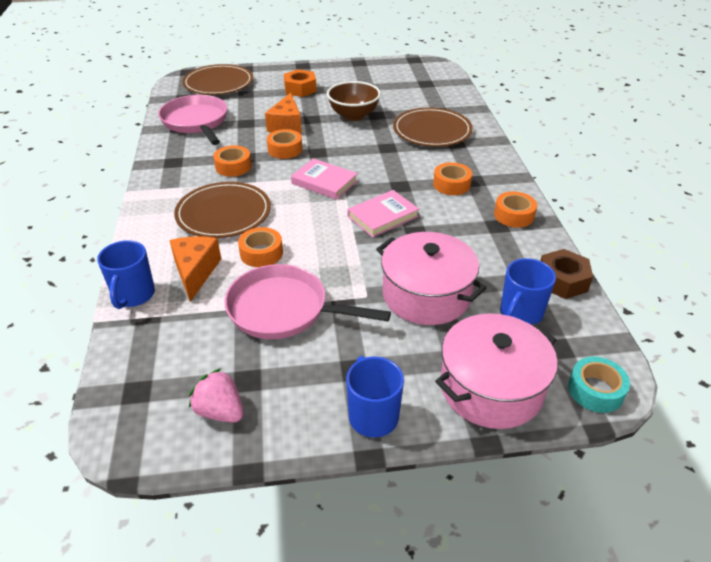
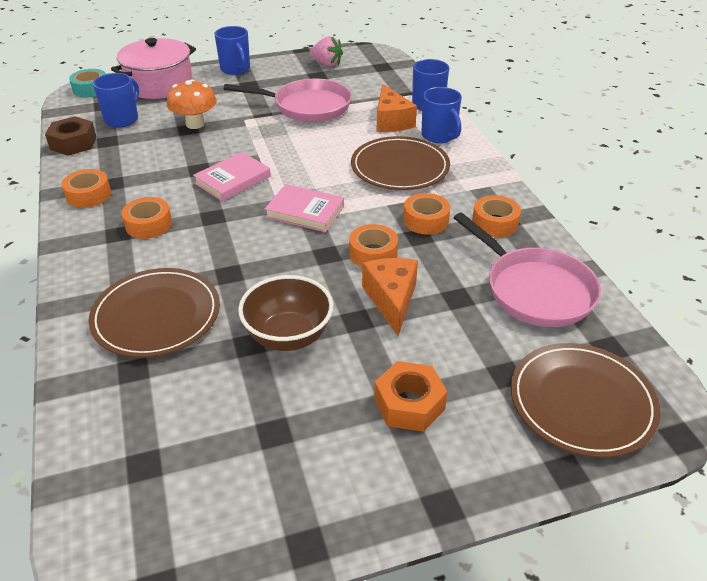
camera: 170 degrees right, 0 degrees up
orange tape [238,227,283,267] -> orange tape moved to [472,195,521,237]
pink pot [376,232,487,325] -> orange mushroom [167,79,217,129]
none -> blue mug [422,87,462,143]

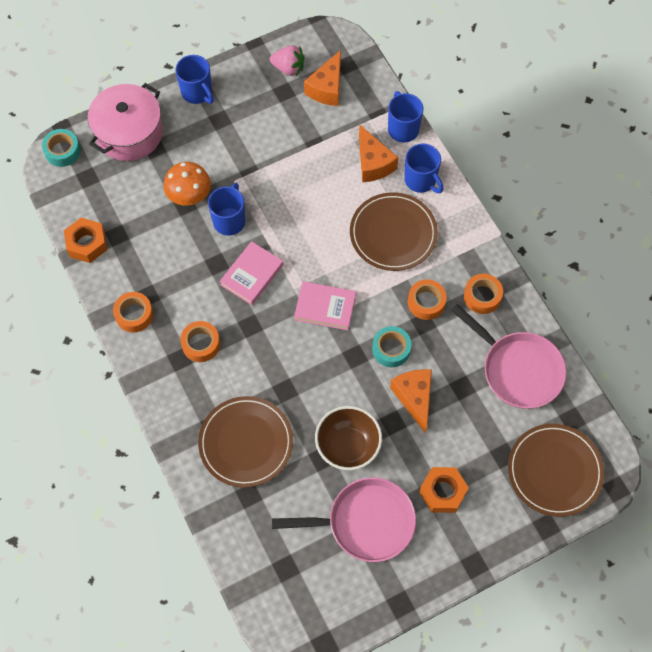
camera: 10 degrees left, 25 degrees up
brown nut [45,116,97,156] -> orange nut [64,218,107,263]
blue mug [93,73,139,128] -> blue mug moved to [208,183,245,236]
pink pan [224,79,352,122] -> pink pan moved to [272,477,416,562]
orange tape [349,224,398,267] -> turquoise tape [372,326,411,367]
none -> orange cheese [304,50,341,106]

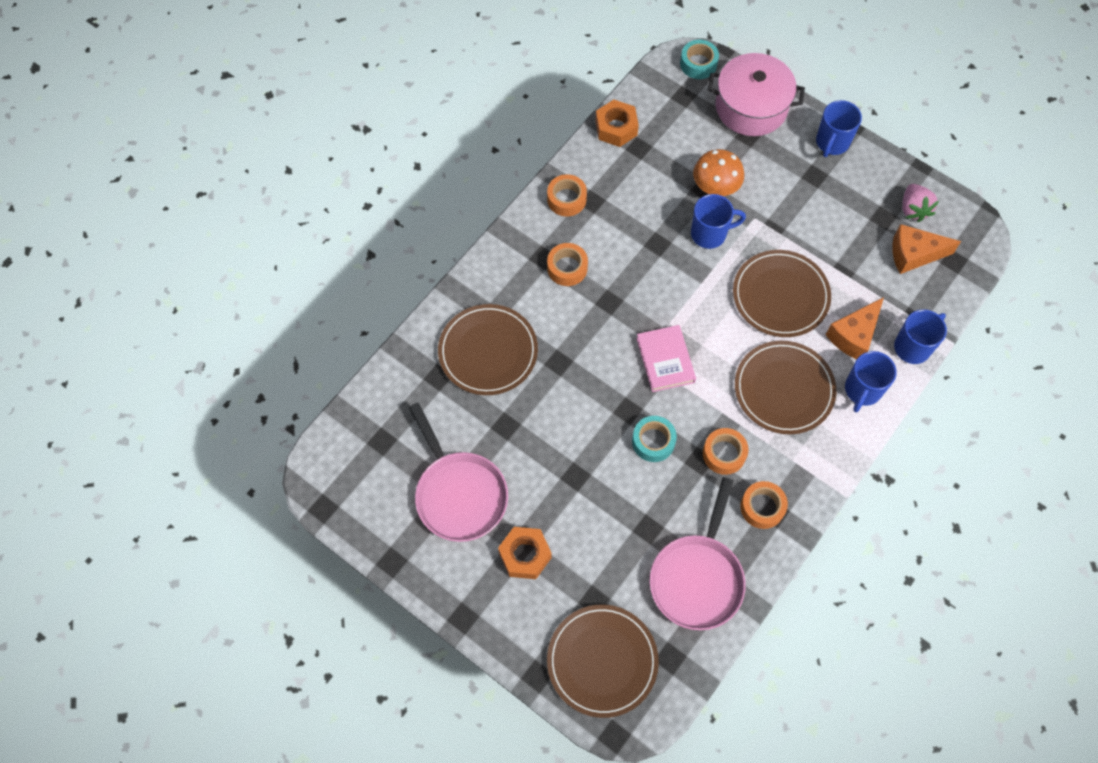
camera: 65 degrees right, 0 degrees up
pink book [220,241,283,305] -> none
brown bowl [315,406,382,470] -> none
orange cheese [390,369,432,433] -> none
none -> brown plate [733,250,831,337]

